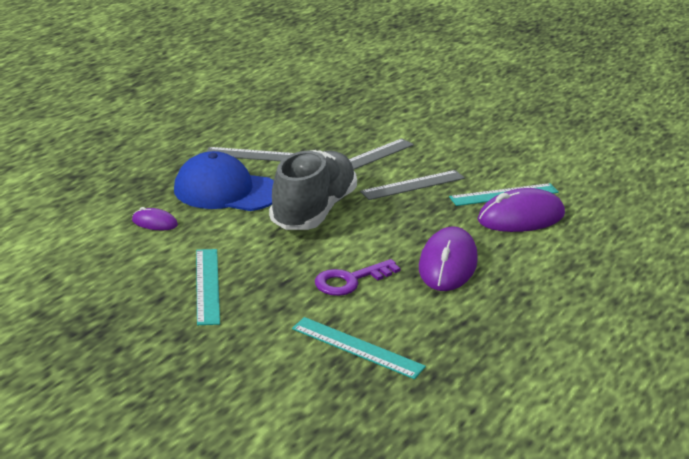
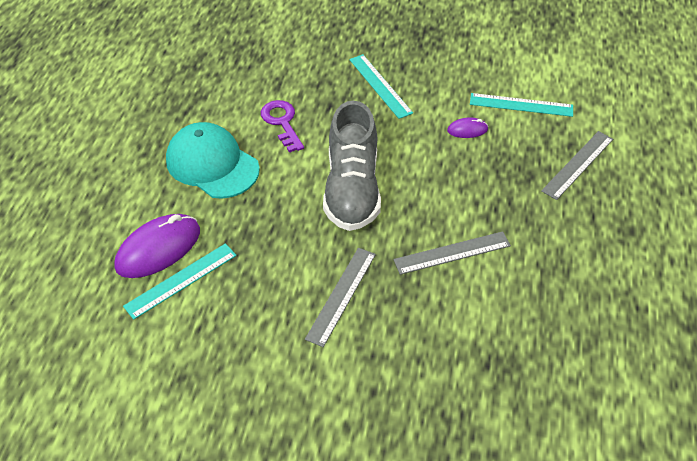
camera: 160 degrees right, 20 degrees up
blue cap [174,151,274,211] -> none
turquoise ruler [292,317,426,379] -> turquoise ruler moved to [470,93,573,117]
purple key [315,259,401,296] -> purple key turned 60 degrees counterclockwise [261,100,304,153]
grey ruler [360,170,465,200] -> grey ruler moved to [541,131,613,200]
purple mouse [419,226,478,291] -> turquoise cap [166,122,260,199]

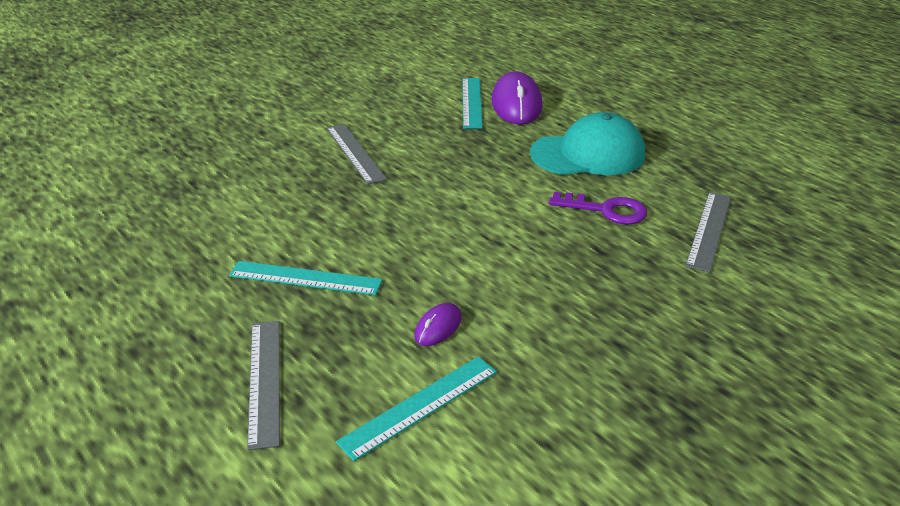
camera: 130 degrees right, 15 degrees down
grey shoe [323,101,381,231] -> none
turquoise ruler [349,54,413,119] -> turquoise ruler moved to [229,261,382,295]
grey ruler [393,231,511,275] -> grey ruler moved to [685,192,731,272]

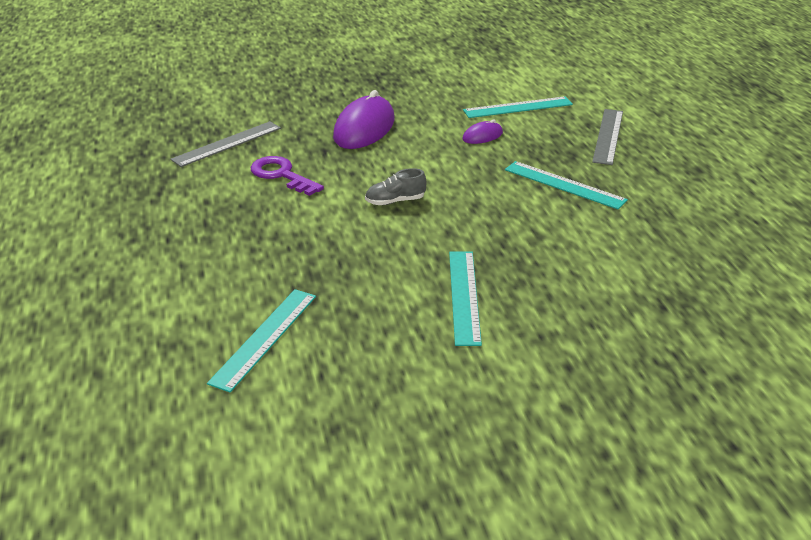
camera: 155 degrees left, 0 degrees up
grey ruler [327,124,387,185] -> turquoise ruler [449,251,482,346]
purple mouse [492,71,543,125] -> purple mouse moved to [333,90,395,149]
turquoise cap [530,112,645,175] -> none
none -> grey shoe [365,168,426,205]

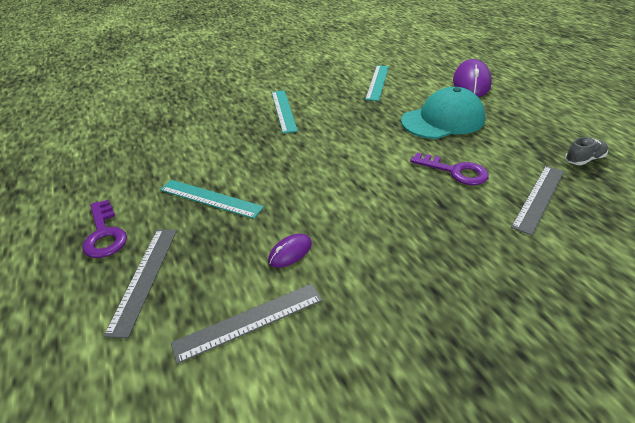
camera: 170 degrees right, 5 degrees up
purple mouse [333,90,395,149] -> purple mouse moved to [453,59,492,97]
grey shoe [365,168,426,205] -> grey shoe moved to [565,137,608,165]
turquoise ruler [463,96,573,118] -> grey ruler [171,284,323,364]
none -> purple key [82,200,127,258]
none -> turquoise cap [401,87,485,139]

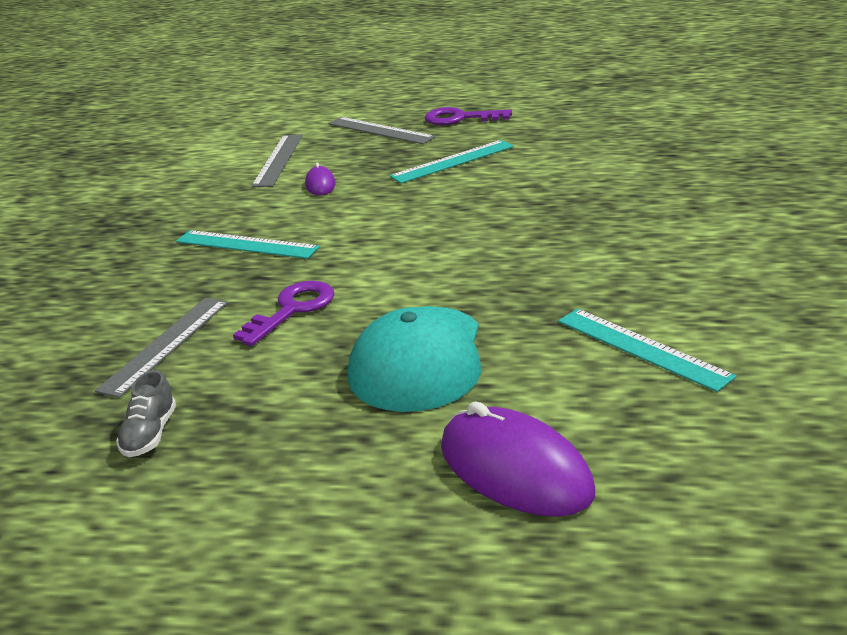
camera: 125 degrees right, 10 degrees down
turquoise ruler [272,90,298,134] -> turquoise ruler moved to [176,230,320,259]
purple key [410,153,489,185] -> purple key turned 150 degrees clockwise [233,281,334,346]
grey ruler [511,166,564,235] -> grey ruler turned 45 degrees clockwise [95,298,228,398]

